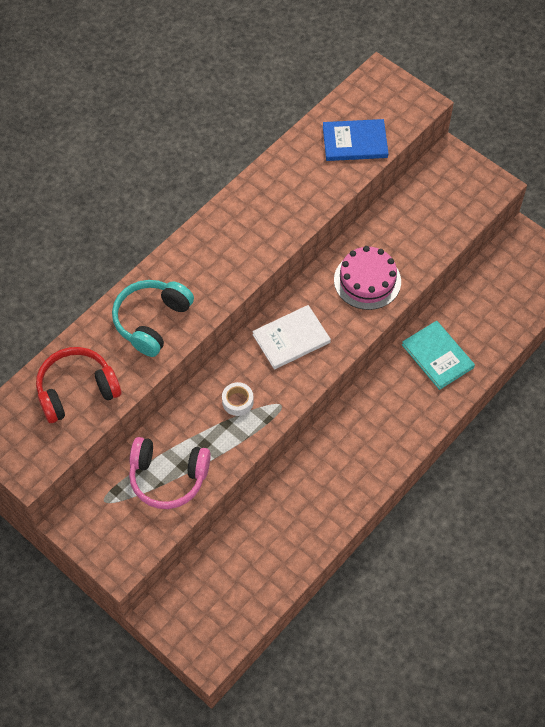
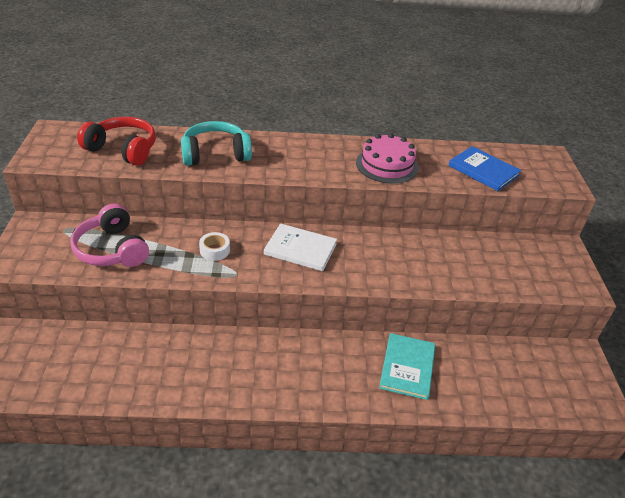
camera: 45 degrees right, 20 degrees down
pink cake [334,246,401,310] -> pink cake moved to [356,133,419,184]

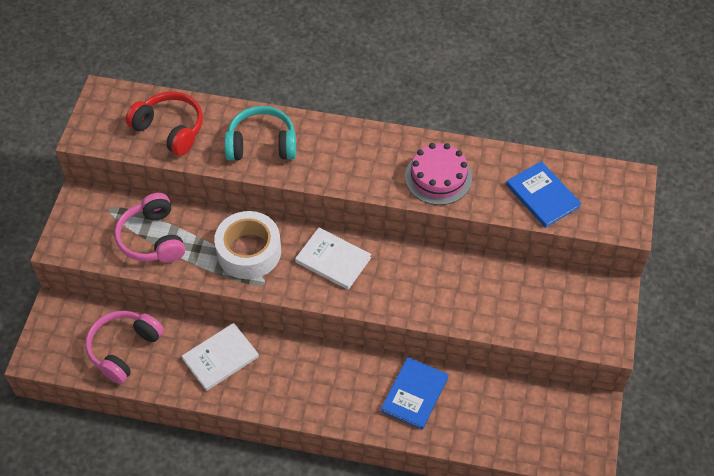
camera: 15 degrees right, 15 degrees up
white tape [199,232,230,261] -> white tape [214,211,281,279], size x2.19
turquoise book [379,333,435,400] -> blue book [381,357,448,430]
none -> pink headphones [86,311,164,384]
none -> white book [182,323,259,391]

